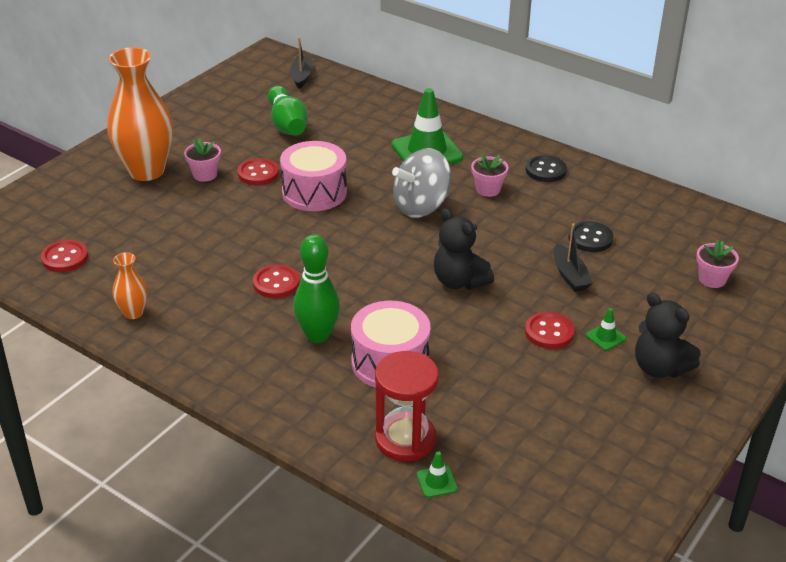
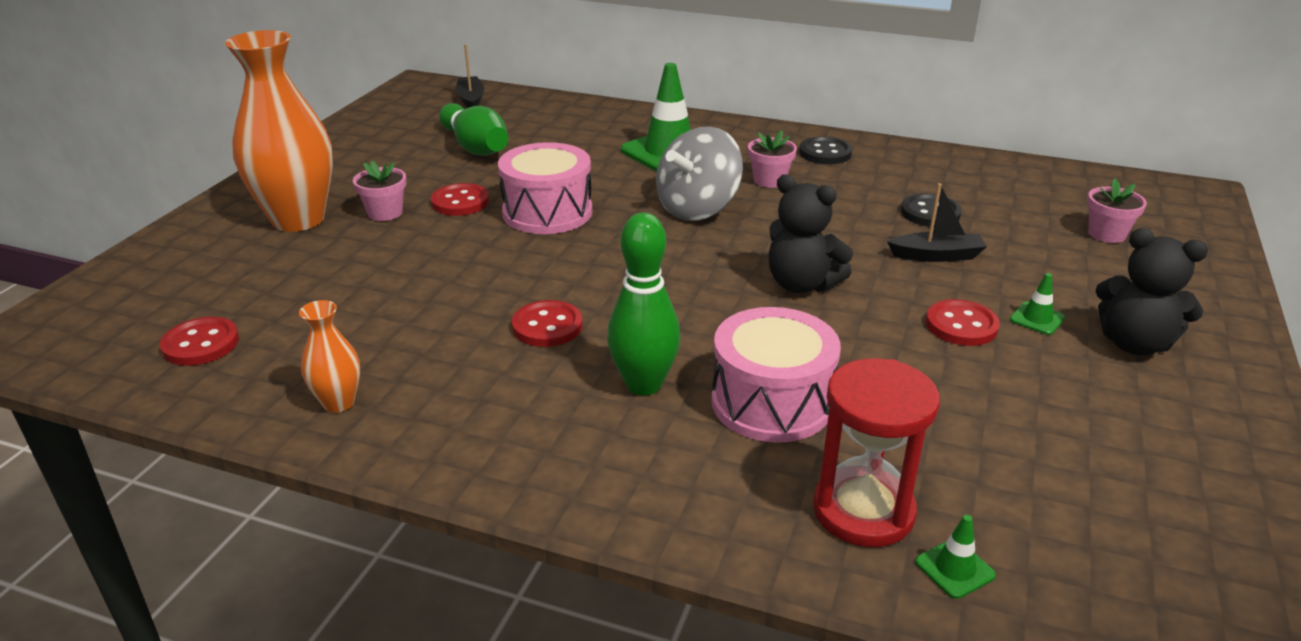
camera: 15 degrees left, 5 degrees down
black boat [554,223,593,292] -> black boat turned 60 degrees counterclockwise [887,183,987,262]

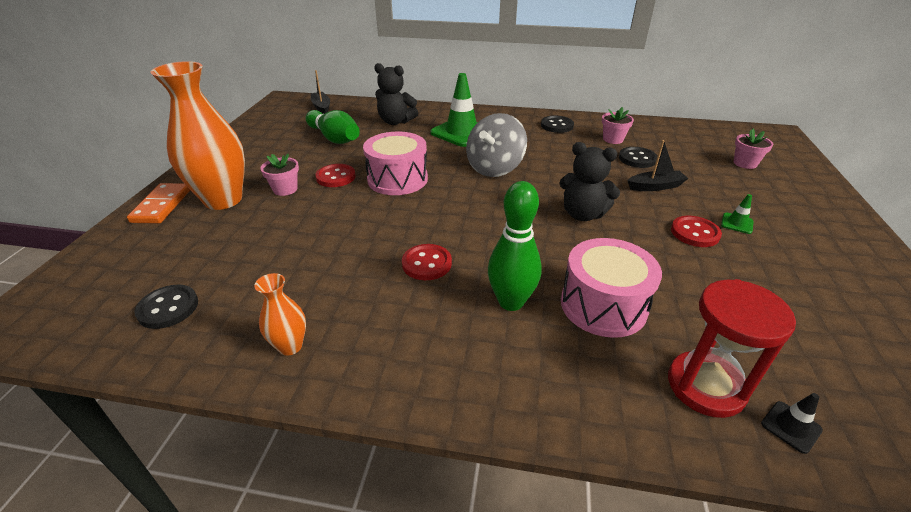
camera: 10 degrees left, 5 degrees up
red button [160,317,239,366] -> black button [134,285,198,329]
pink flower pot [748,130,797,188] -> pink flower pot moved to [602,107,634,144]
green traffic cone [915,515,996,599] -> black traffic cone [761,393,823,454]
black teddy bear [1095,228,1208,355] -> black teddy bear moved to [374,63,418,125]
none -> orange domino [127,183,190,224]

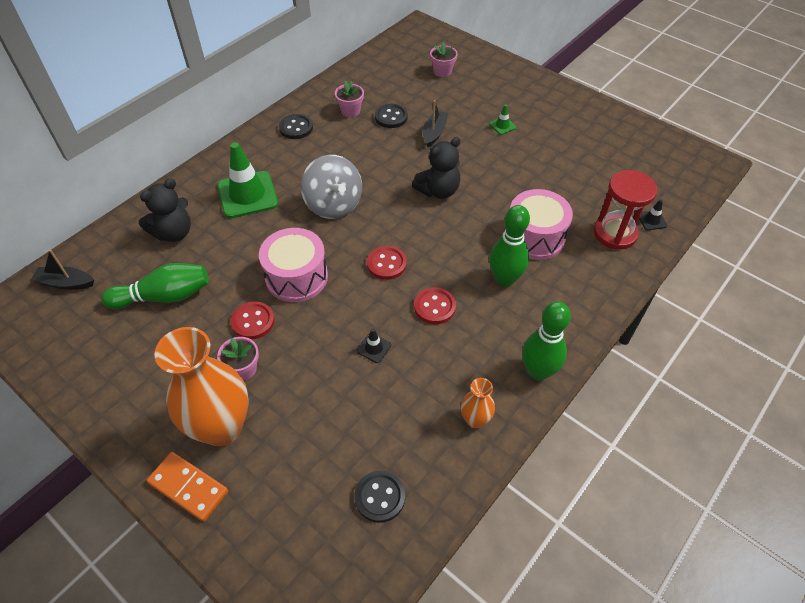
camera: 60 degrees left, 15 degrees up
red button [671,216,722,247] -> red button moved to [367,246,407,280]
none -> black traffic cone [357,329,391,363]
none -> green bowling pin [522,301,571,381]

